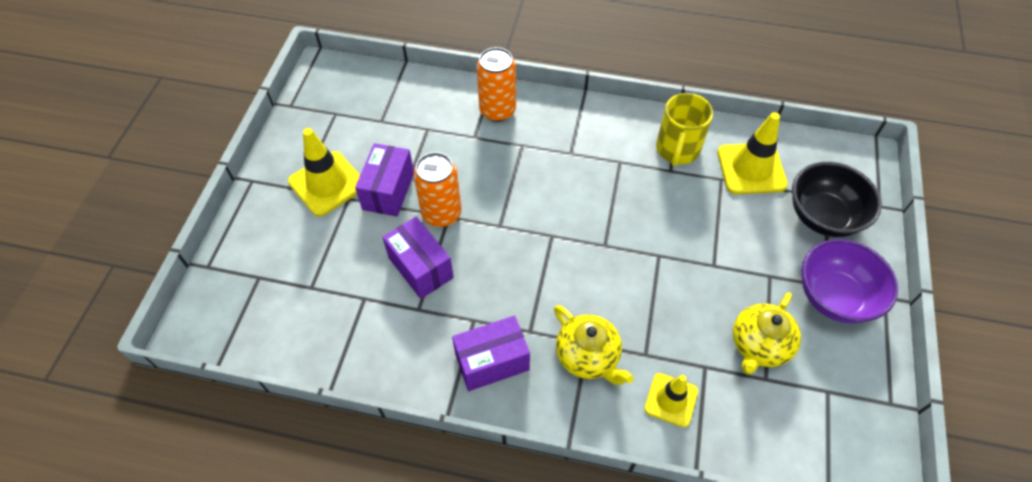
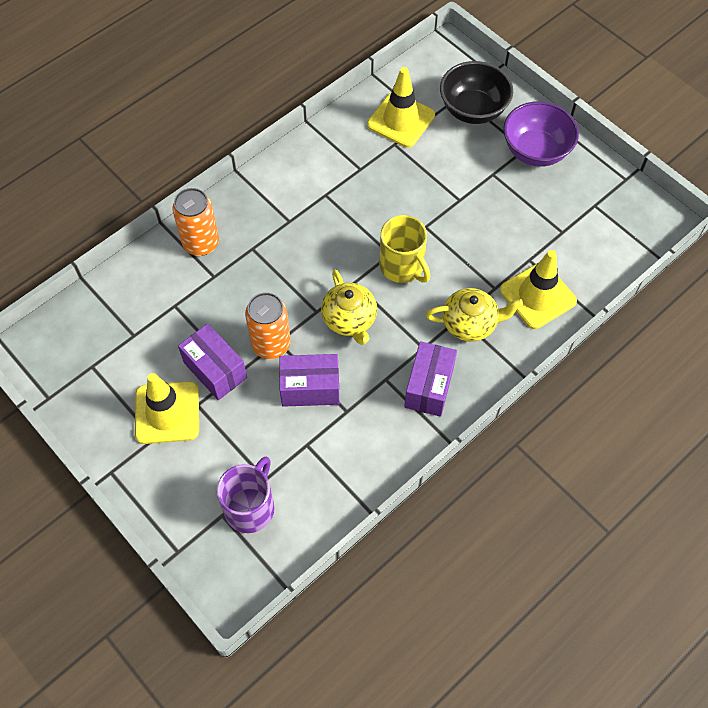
camera: 55 degrees left, 5 degrees up
yellow traffic cone [645,373,698,427] -> yellow traffic cone [500,250,577,329], size x1.59
yellow mug [656,93,713,166] -> yellow mug moved to [379,215,430,283]
yellow teapot [733,293,801,374] -> yellow teapot moved to [321,270,377,345]
none -> purple mug [217,457,274,533]

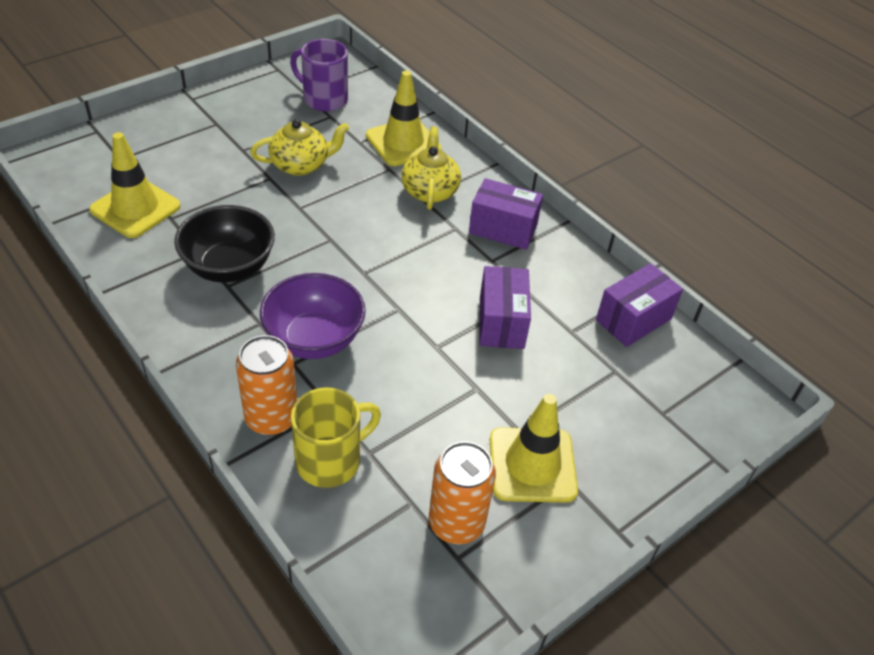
camera: 90 degrees left, 15 degrees down
purple box [178,324,247,400] -> purple box moved to [596,263,683,347]
purple mug [217,457,274,533] -> purple mug moved to [290,39,348,112]
orange can [245,292,291,359] -> orange can moved to [429,441,496,544]
yellow teapot [321,270,377,345] -> yellow teapot moved to [250,119,349,176]
yellow mug [379,215,430,283] -> yellow mug moved to [291,387,381,488]
black bowl [440,61,513,124] -> black bowl moved to [174,205,275,282]
purple bowl [503,101,579,167] -> purple bowl moved to [260,273,366,359]

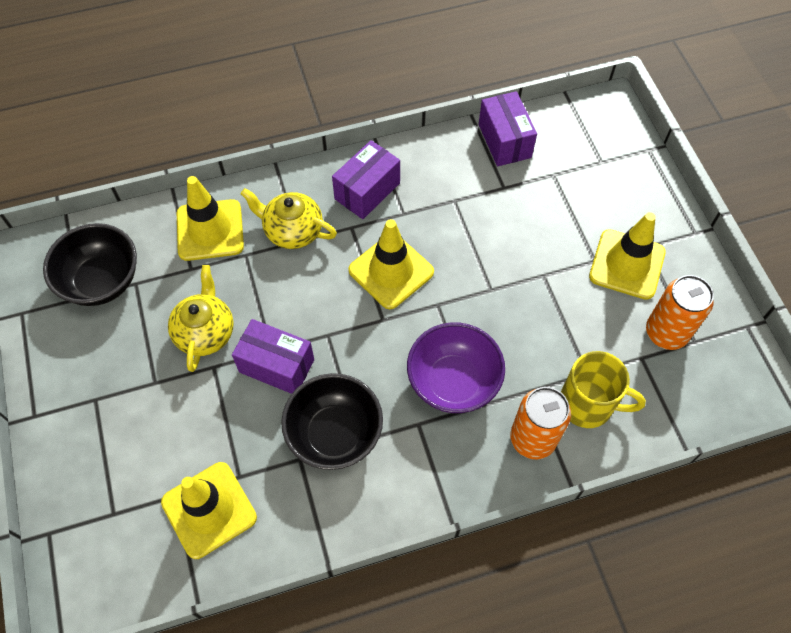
camera: 65 degrees left, 15 degrees up
purple mug [290,39,348,112] -> black bowl [43,223,137,306]
yellow mug [291,387,381,488] -> yellow mug turned 120 degrees clockwise [561,351,646,428]
purple box [480,266,531,349] -> purple box moved to [232,319,314,394]
none -> yellow traffic cone [348,219,434,309]

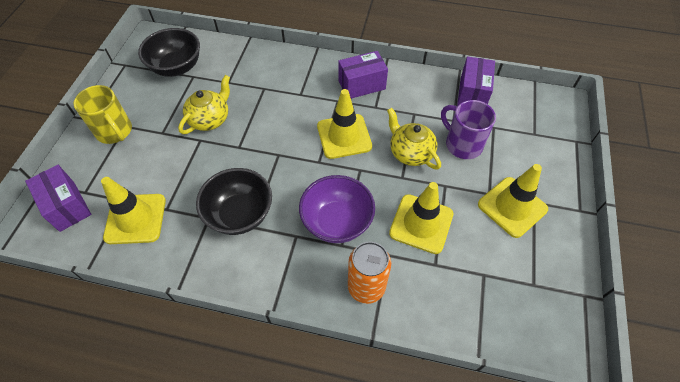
camera: 30 degrees right, 5 degrees down
yellow traffic cone [177,176,244,261] -> yellow traffic cone moved to [389,182,453,254]
purple box [232,319,314,394] -> purple box moved to [25,165,91,232]
yellow teapot [241,188,337,249] -> yellow teapot moved to [387,108,441,170]
yellow mug [561,351,646,428] -> yellow mug moved to [73,85,132,144]
orange can [646,275,714,350] -> none
none -> purple mug [441,100,496,159]

